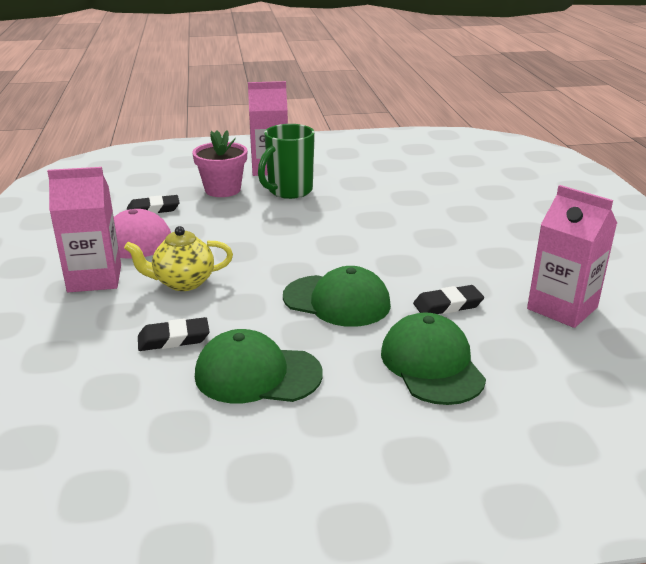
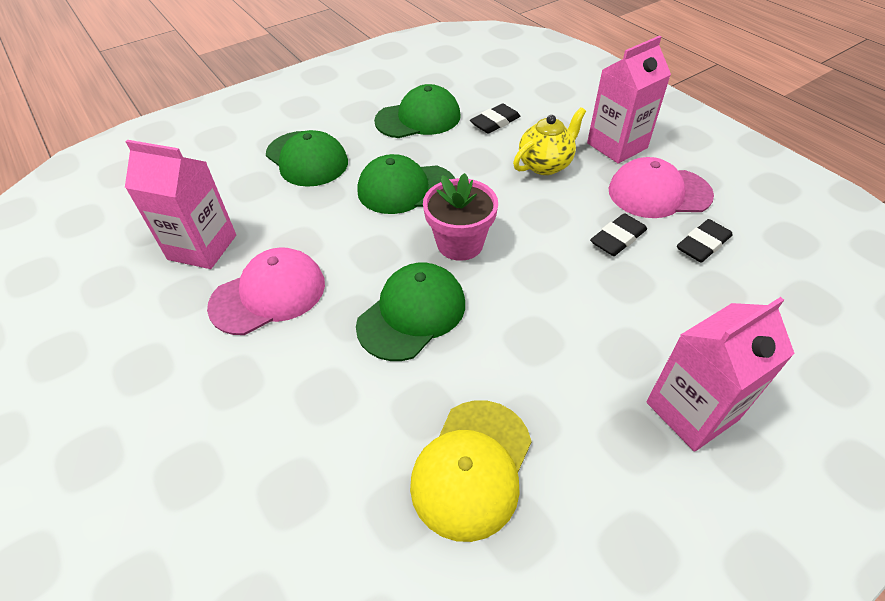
camera: 155 degrees right, 20 degrees up
pink flower pot [192,130,247,197] -> pink flower pot moved to [423,173,498,261]
green mug [258,124,315,199] -> none
black eraser [413,285,484,314] -> black eraser moved to [590,213,647,256]
none -> pink cap [207,247,325,335]
none -> green cap [356,263,465,361]
none -> yellow cap [410,400,532,542]

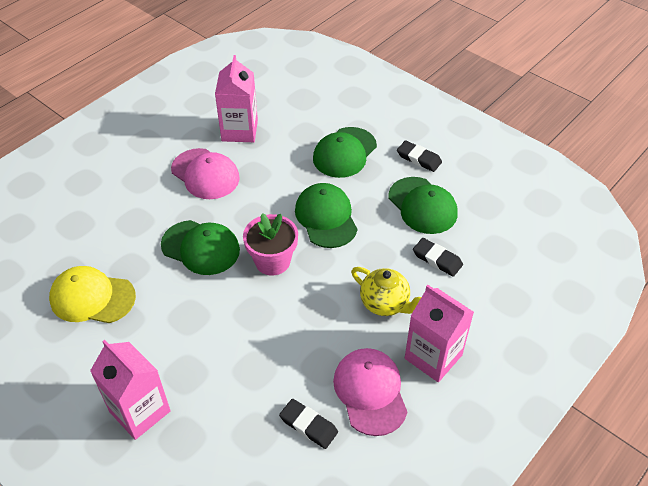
camera: 75 degrees right, 0 degrees up
black eraser [590,213,647,256] -> black eraser moved to [397,140,442,172]

